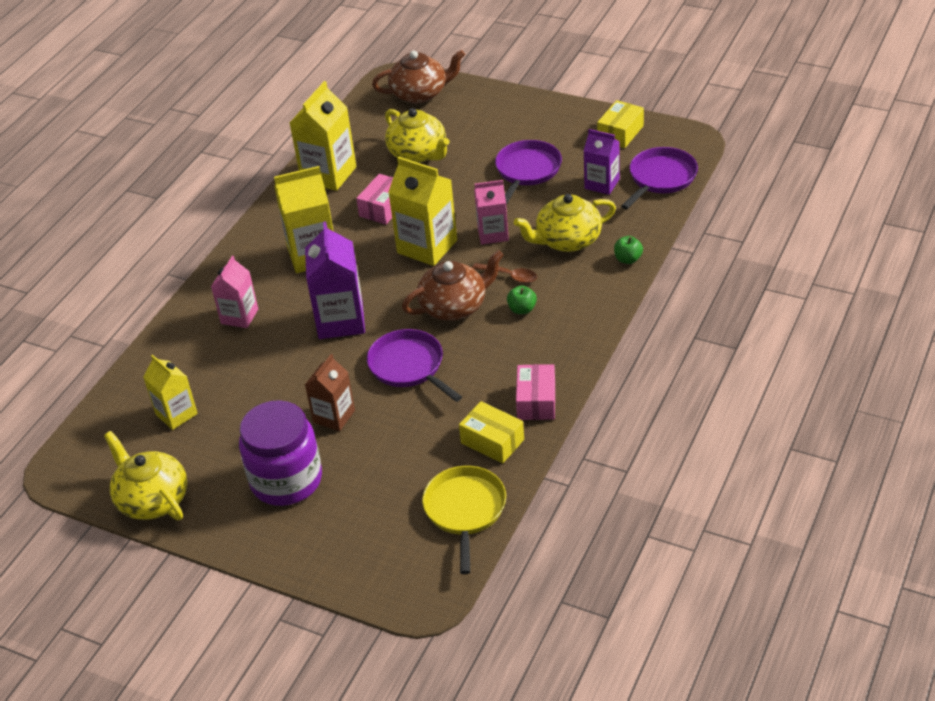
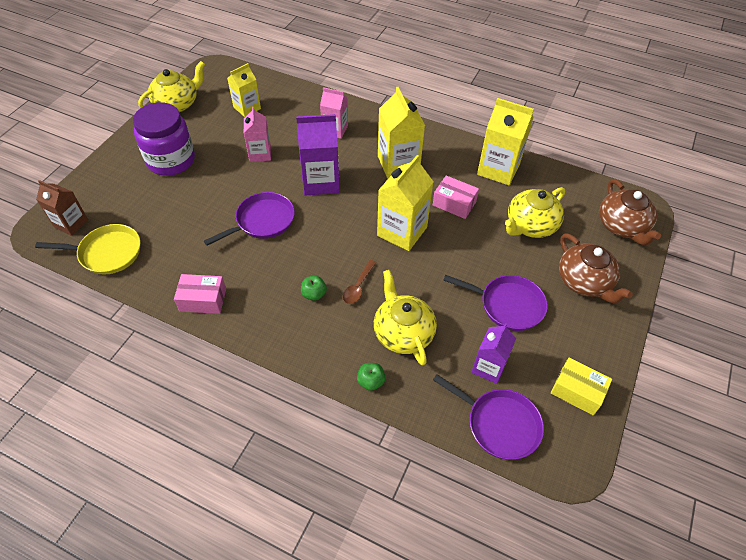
camera: 85 degrees right, 10 degrees up
brown carton [305,354,355,431] -> brown carton moved to [36,180,88,236]
brown teapot [402,250,504,321] -> brown teapot moved to [559,233,633,304]
yellow box [459,401,524,464] -> none
pink carton [474,180,509,244] -> pink carton moved to [244,106,271,162]

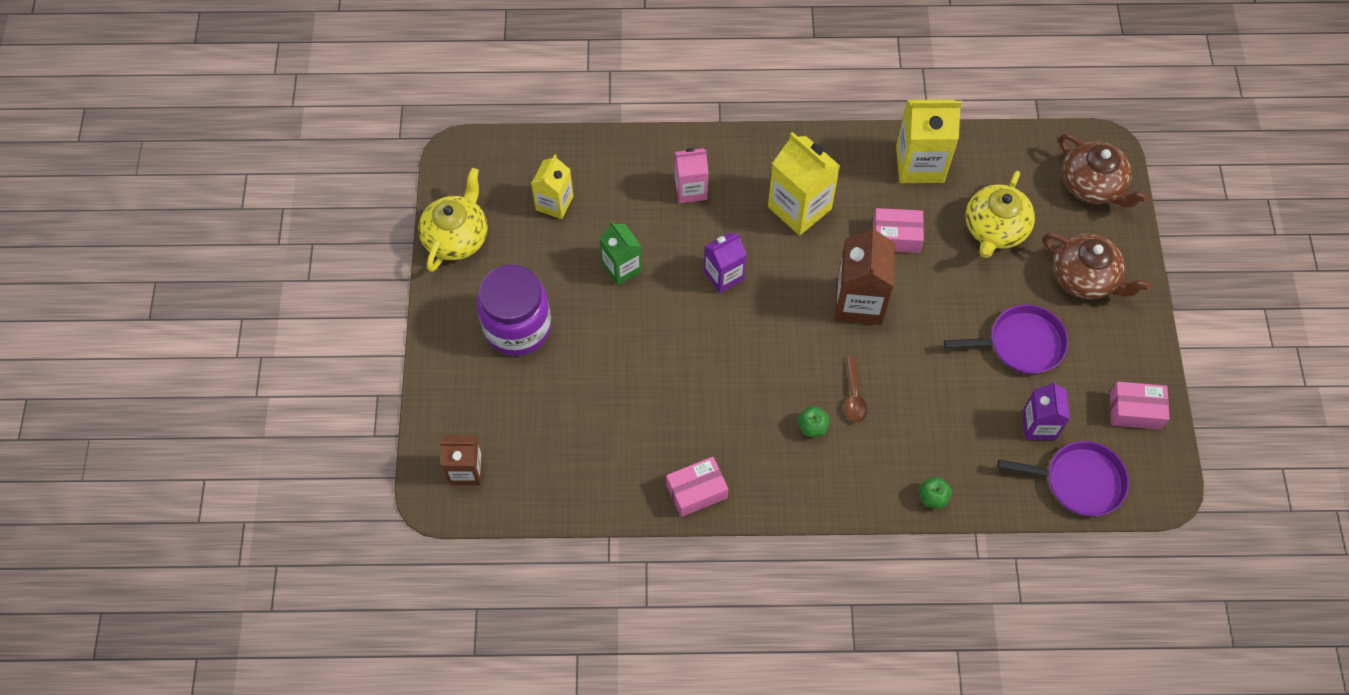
camera: 25 degrees left, 10 degrees up
yellow pan [35,224,141,275] -> none
purple pan [204,192,295,246] -> none
pink carton [244,106,271,162] -> green carton [600,221,642,285]
purple carton [296,114,340,195] -> purple carton [704,232,747,293], size x0.63
yellow teapot [374,270,437,366] -> none
yellow carton [377,155,434,251] -> brown carton [835,225,895,325]
yellow box [551,358,612,415] -> pink box [1110,382,1169,430]

